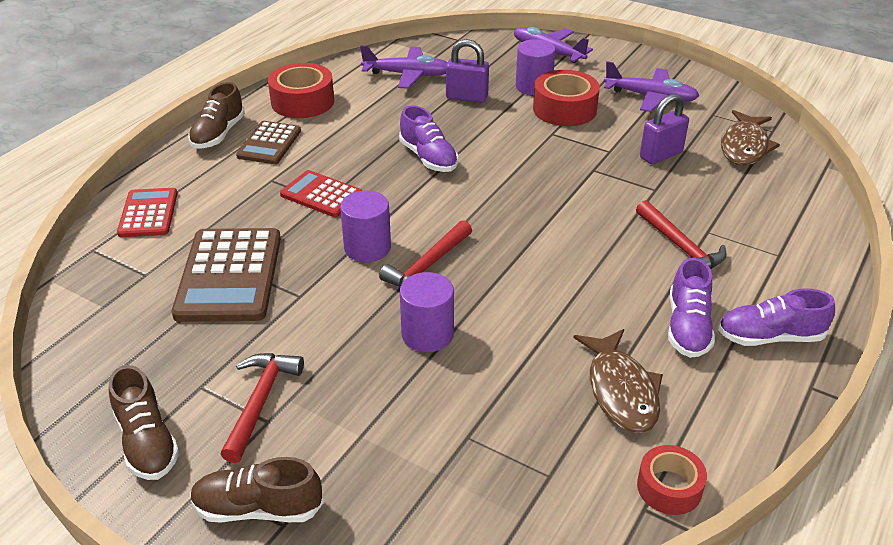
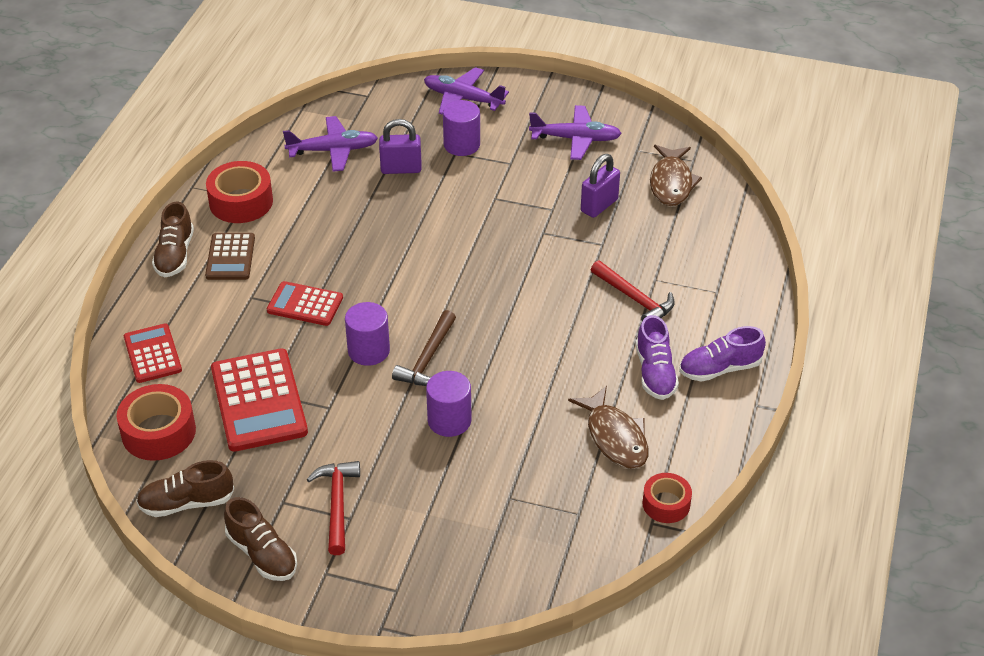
camera: 15 degrees left, 5 degrees up
brown calculator [172,228,281,322] -> red calculator [211,349,308,452]
brown shoe [190,457,323,523] -> brown shoe moved to [136,460,234,517]
red hammer [379,220,472,287] -> brown hammer [392,310,456,386]
purple shoe [399,105,458,172] -> none
red tape [533,70,600,126] -> red tape moved to [117,384,196,461]

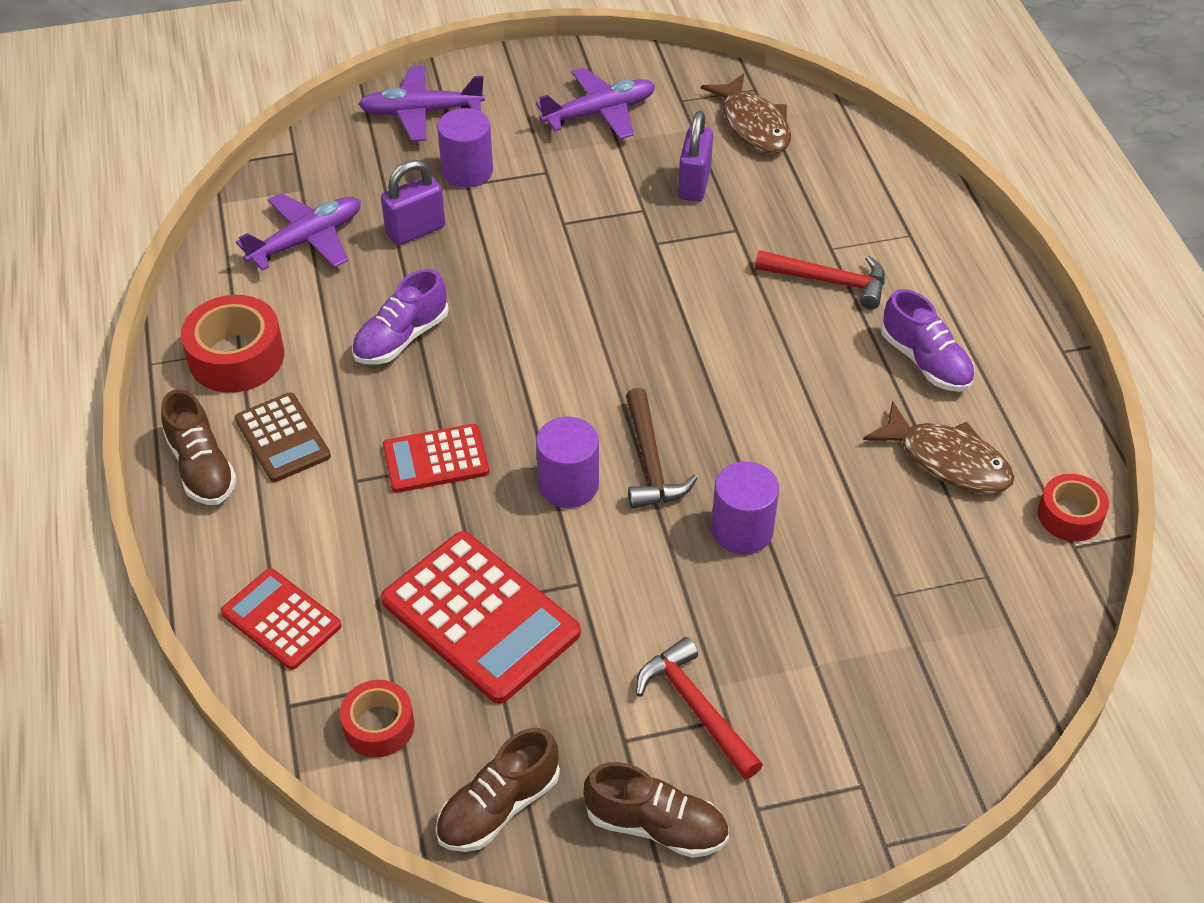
camera: 30 degrees left, 5 degrees up
red tape [117,384,196,461] -> red tape [340,680,414,757], size x0.62
purple shoe [679,326,766,382] -> purple shoe moved to [352,269,449,365]

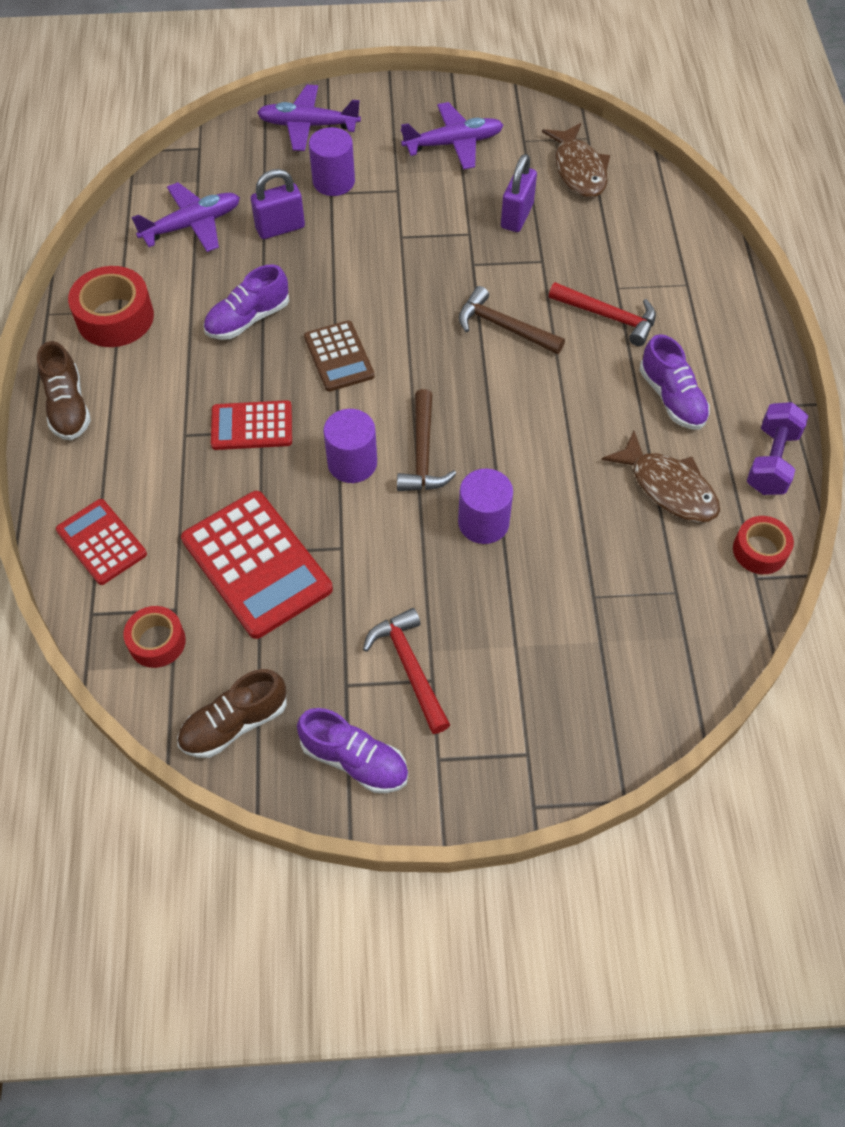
camera: 10 degrees right, 10 degrees up
brown calculator [235,392,331,482] -> brown calculator moved to [304,320,375,392]
brown shoe [584,762,729,858] -> purple shoe [297,708,408,793]
none -> brown hammer [459,286,565,354]
none -> purple dumbbell [747,402,809,495]

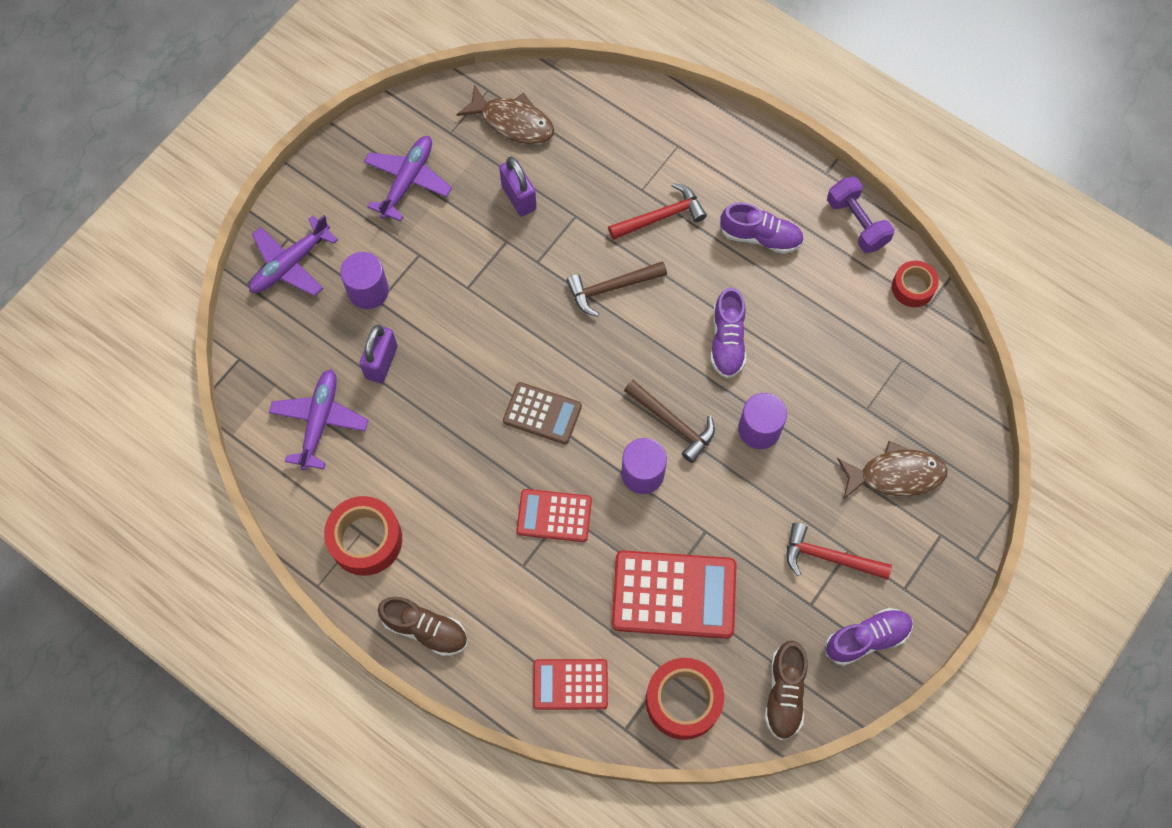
camera: 50 degrees left, 10 degrees up
red tape [123,606,186,668] -> red tape [646,658,724,740], size x1.60
purple shoe [203,264,289,340] -> purple shoe moved to [711,287,746,378]
red calculator [211,400,292,450] -> red calculator turned 60 degrees clockwise [516,489,592,542]
brown fish [602,431,720,522] -> brown fish moved to [837,441,948,500]

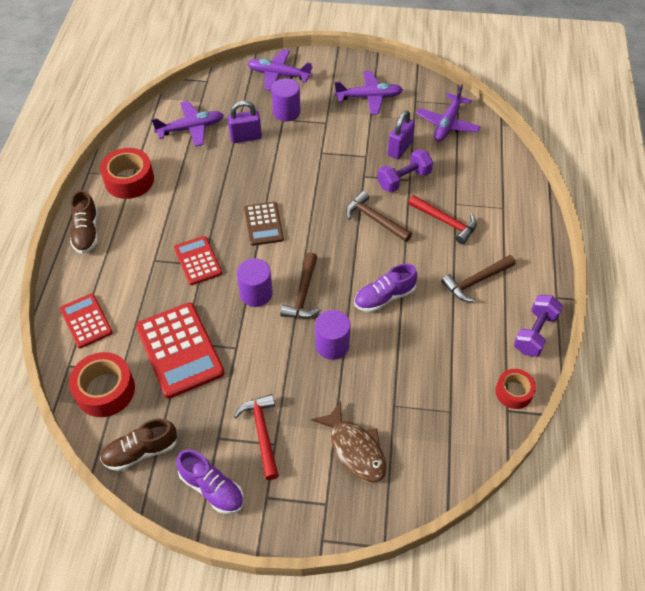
camera: 60 degrees right, 15 degrees down
brown fish [456,84,554,144] -> purple plane [416,84,481,142]
purple shoe [720,202,804,254] -> brown hammer [441,255,516,302]
none -> purple dumbbell [377,149,433,193]

